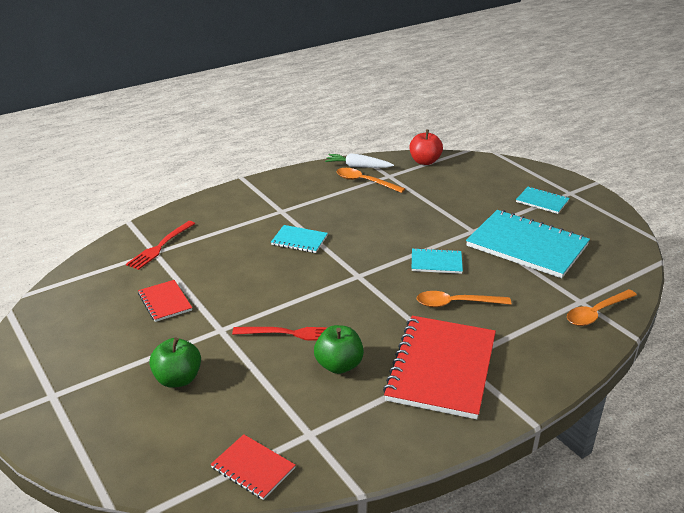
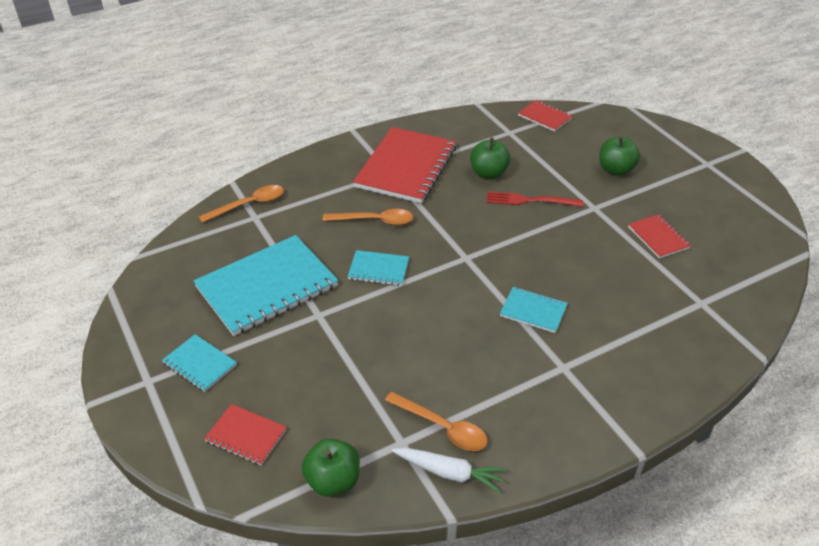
camera: 175 degrees left, 10 degrees up
red fork [126,221,195,270] -> none
red apple [410,130,443,165] -> green apple [302,438,360,497]
turquoise notebook [466,210,590,278] -> turquoise notebook turned 75 degrees counterclockwise [193,235,338,336]
none -> red notebook [204,404,287,465]

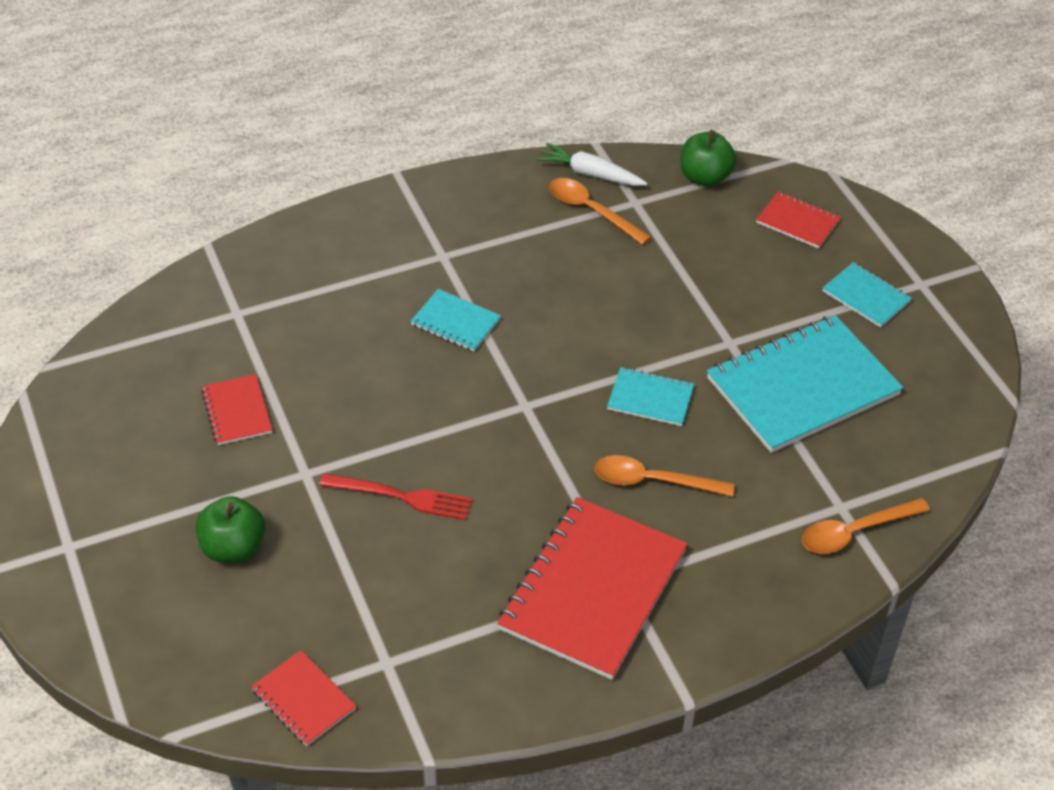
camera: 175 degrees left, 5 degrees up
green apple [470,138,510,179] -> none

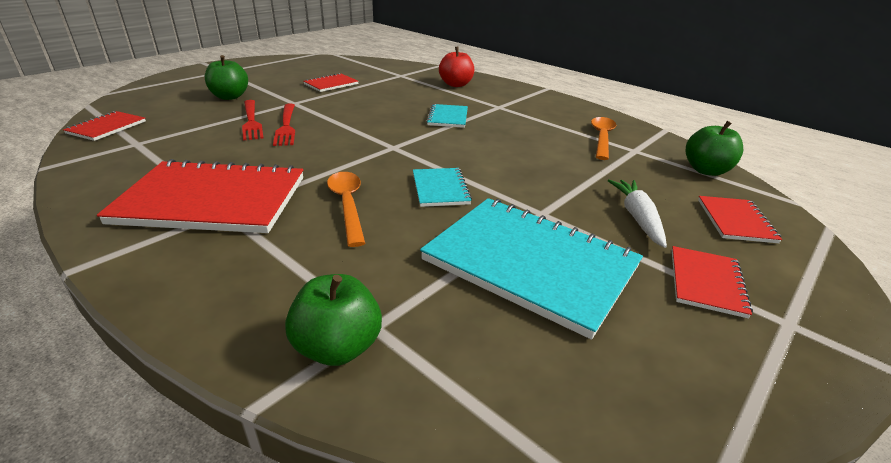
camera: 65 degrees right, 15 degrees down
white carrot [537,143,647,186] -> white carrot moved to [608,179,667,248]
orange spoon [802,498,930,554] -> green apple [285,274,382,366]
turquoise notebook [823,262,912,328] -> red notebook [672,246,753,319]
none -> red fork [242,100,264,140]
none -> red apple [439,47,474,87]

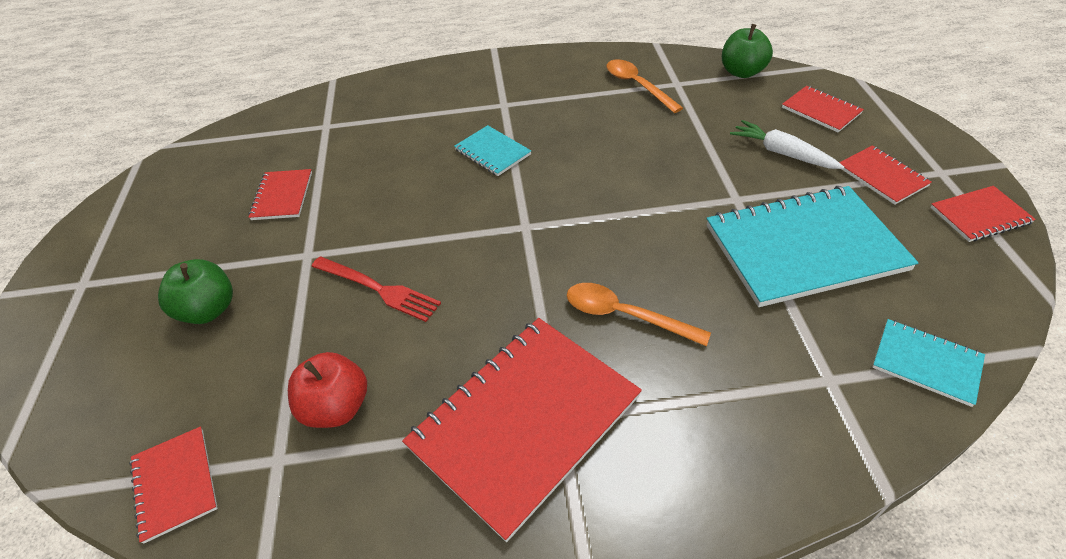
camera: 45 degrees left, 15 degrees up
red fork [242,100,264,140] -> none
green apple [285,274,382,366] -> none
turquoise notebook [413,168,472,207] -> turquoise notebook moved to [872,319,985,407]
red apple [439,47,474,87] -> red apple moved to [288,352,367,428]
none -> red notebook [930,186,1036,242]

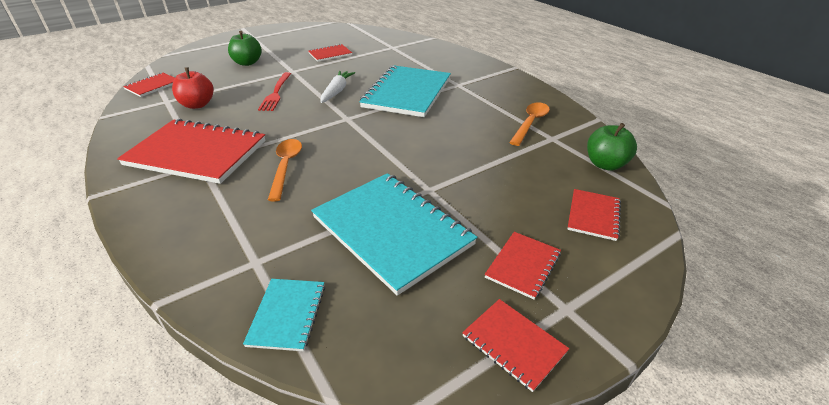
camera: 60 degrees right, 10 degrees down
turquoise notebook [454,125,531,176] -> turquoise notebook [359,65,451,117], size x2.09
white carrot [730,120,844,169] -> white carrot moved to [320,71,355,103]

